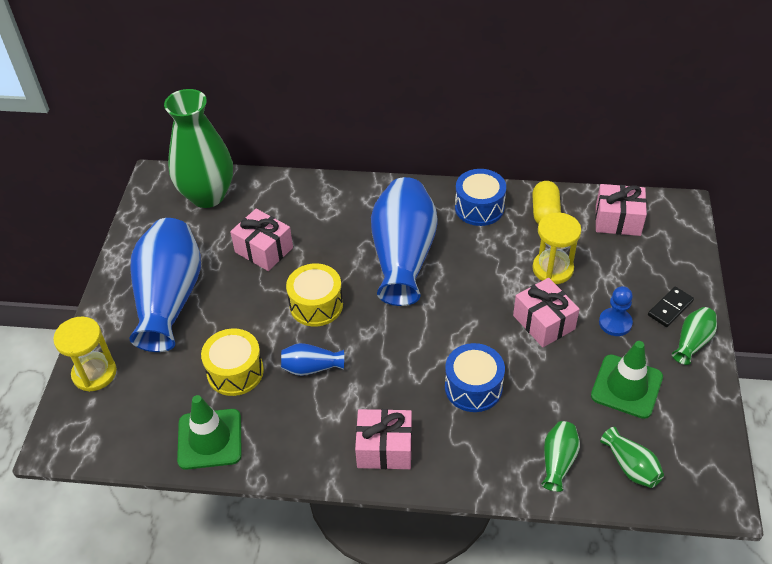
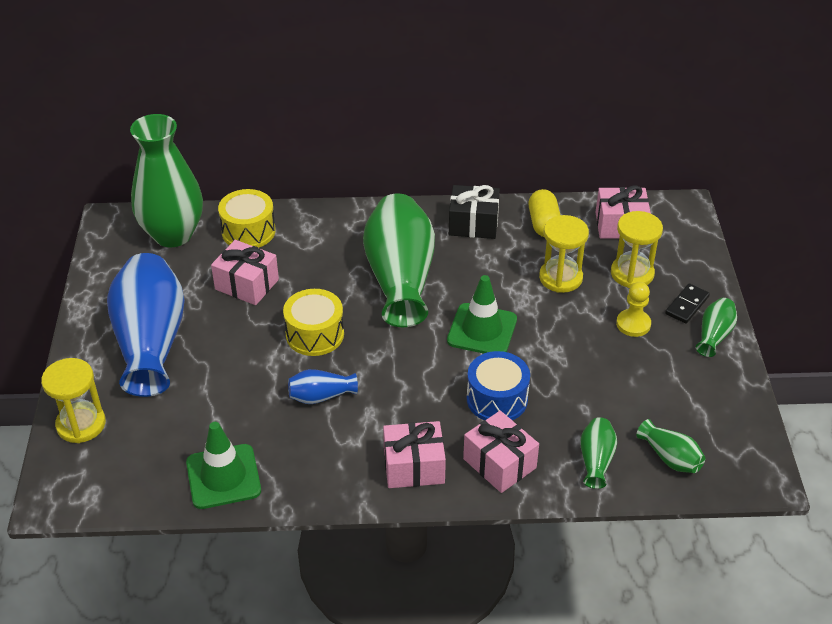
camera: 10 degrees left, 5 degrees down
yellow drum [201,329,264,396] -> yellow drum moved to [218,189,276,248]
blue vase [371,177,438,306] -> green vase [363,193,435,327]
blue drum [455,169,506,226] -> black gift [449,185,500,239]
pink gift [513,278,580,347] -> pink gift moved to [463,411,539,493]
green traffic cone [591,341,663,419] -> green traffic cone moved to [447,275,517,354]
blue pawn [599,286,633,336] -> yellow pawn [616,282,651,337]
none -> yellow hourglass [611,211,663,288]

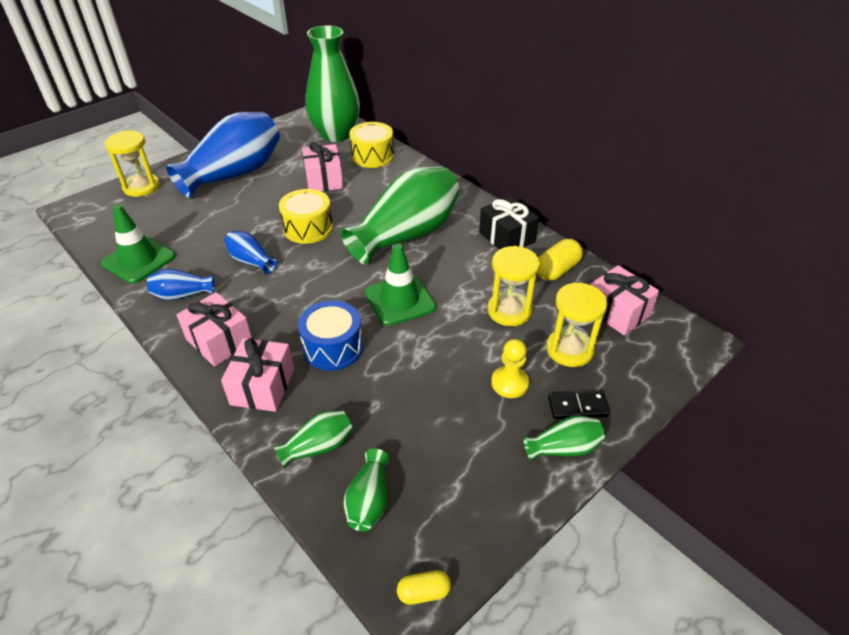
camera: 50 degrees right, 0 degrees up
none -> blue vase [147,269,215,300]
none -> yellow capsule [397,570,451,605]

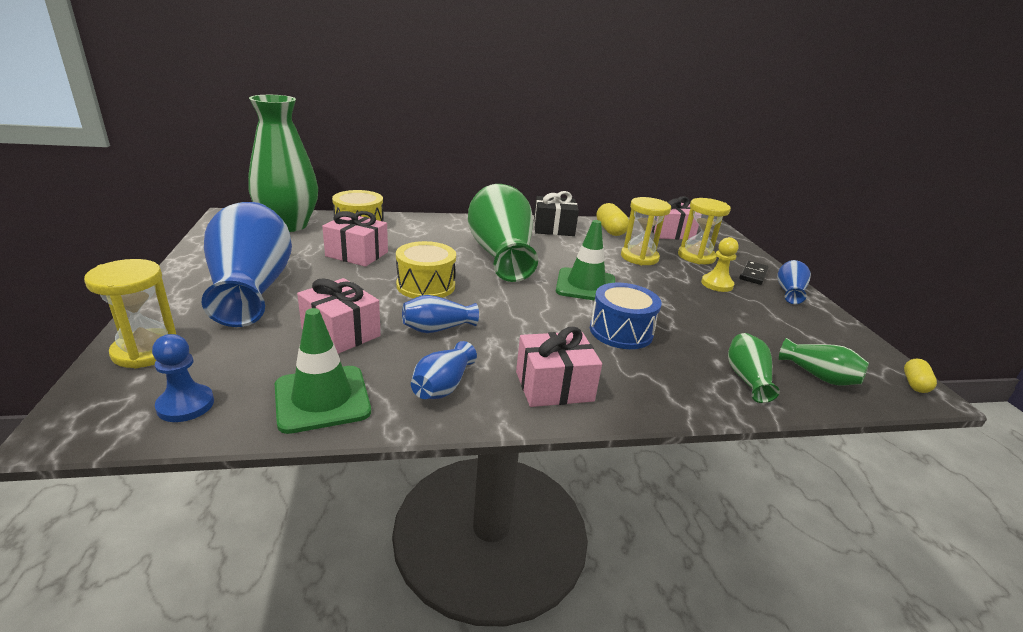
camera: 60 degrees left, 15 degrees down
pink gift [221,338,294,412] -> pink gift moved to [297,278,381,354]
green vase [523,415,605,461] -> blue vase [777,260,811,304]
none -> blue pawn [152,334,214,422]

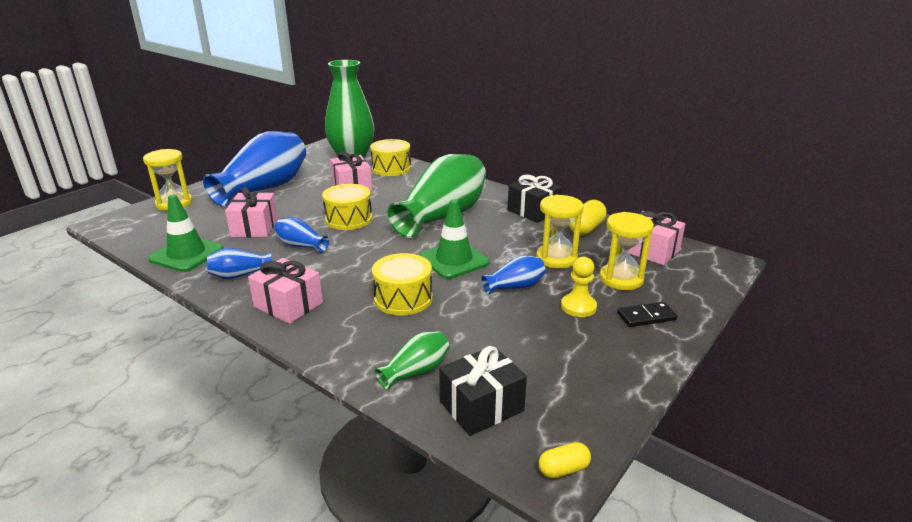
camera: 50 degrees right, 0 degrees up
blue pawn [152,334,214,422] -> none
blue drum [590,283,662,349] -> yellow drum [372,253,433,316]
blue vase [777,260,811,304] -> blue vase moved to [481,255,546,294]
green vase [779,338,869,386] -> black gift [439,346,527,436]

